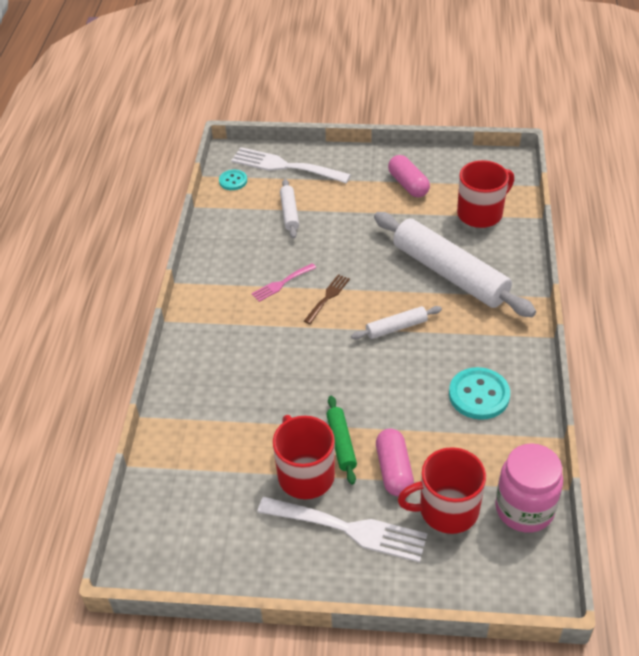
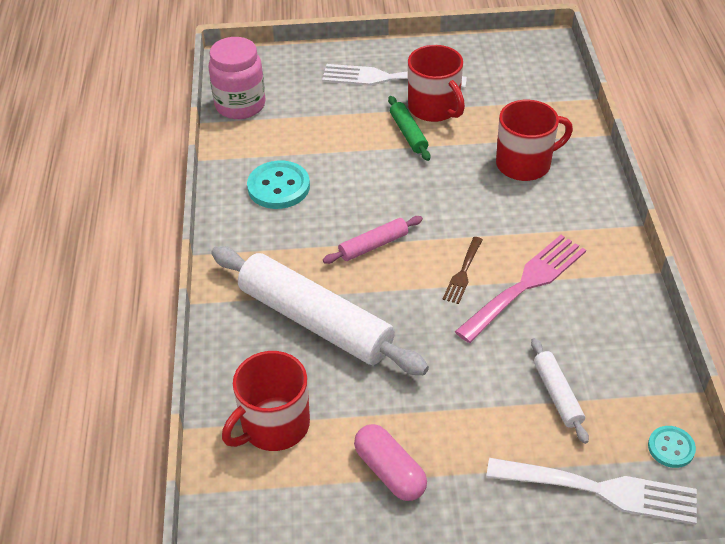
camera: 170 degrees right, 0 degrees up
pink fork [252,263,316,302] -> pink fork [455,235,586,343], size x1.91
white rolling pin [351,306,442,340] -> pink rolling pin [323,216,423,264]
pink capsule [376,429,414,497] -> none
red mug [398,447,486,534] -> red mug moved to [496,100,573,181]

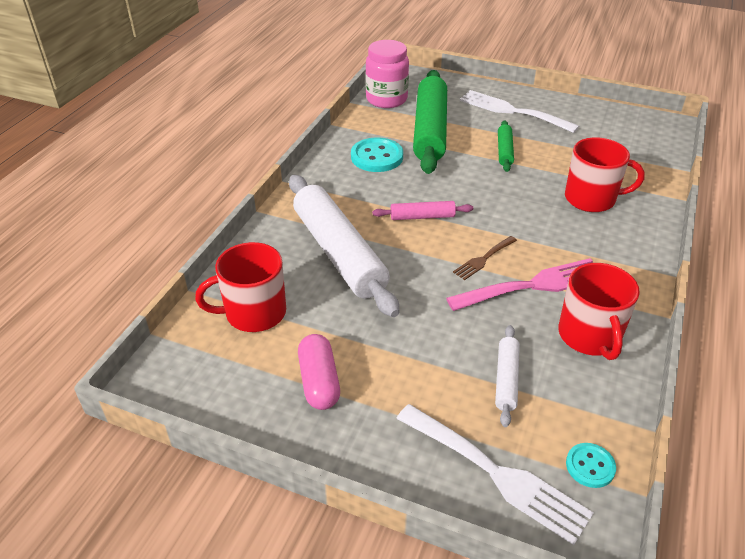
camera: 25 degrees right, 5 degrees down
red mug [408,45,465,122] -> red mug moved to [558,263,640,360]
none -> green rolling pin [413,70,447,174]

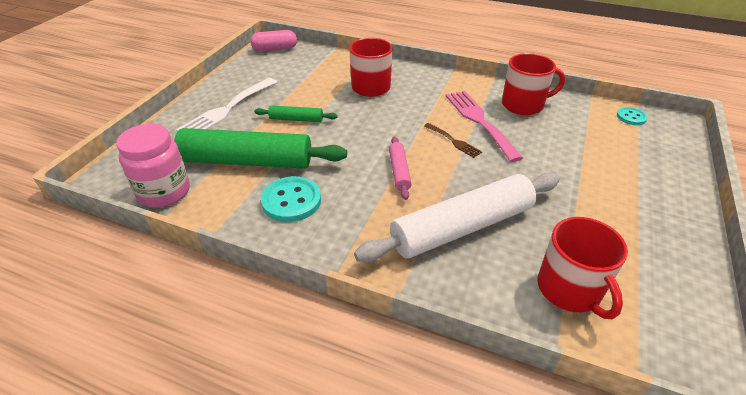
camera: 90 degrees left, 0 degrees up
pink capsule [298,334,340,410] -> pink capsule moved to [250,30,297,51]
white fork [396,404,594,545] -> none
white rolling pin [495,325,520,427] -> none

